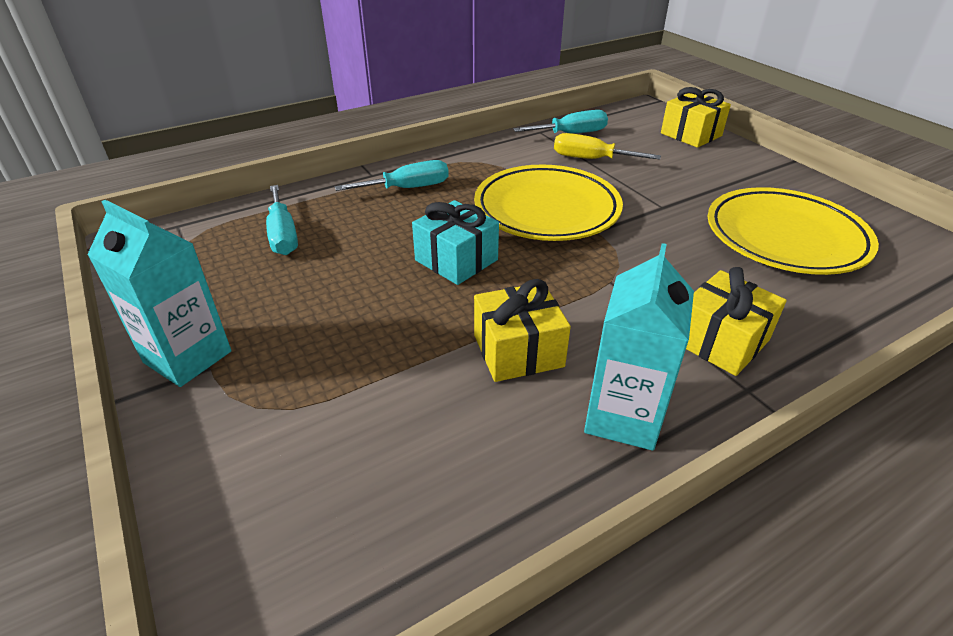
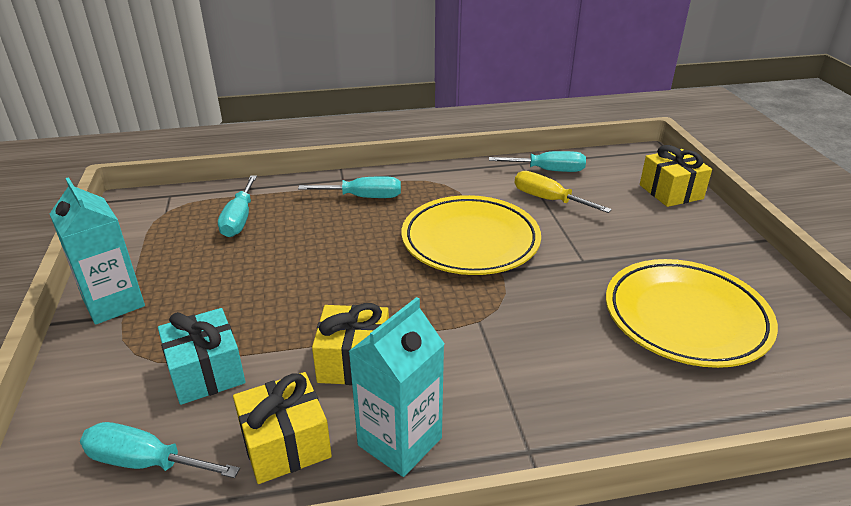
camera: 20 degrees right, 5 degrees down
turquoise gift [412,200,499,285] -> turquoise gift moved to [158,308,246,405]
yellow gift [686,267,787,376] -> yellow gift moved to [233,372,332,484]
none -> turquoise screwdriver [80,422,240,478]

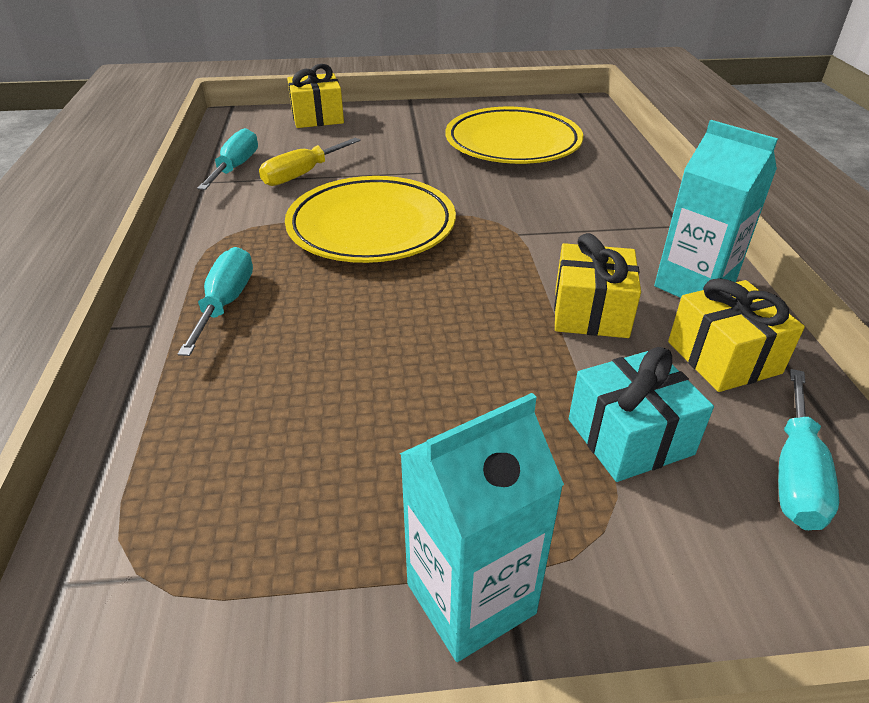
camera: 85 degrees left, 5 degrees up
turquoise screwdriver [218,175,257,237] -> none

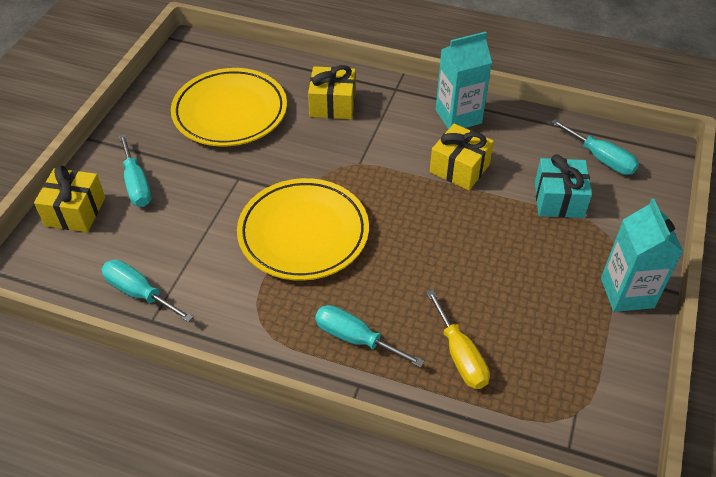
camera: 65 degrees left, 10 degrees up
yellow screwdriver [259,138,361,186] -> yellow screwdriver moved to [426,289,490,389]
yellow gift [668,278,805,392] -> yellow gift moved to [308,65,356,119]
none -> turquoise screwdriver [119,134,152,207]

